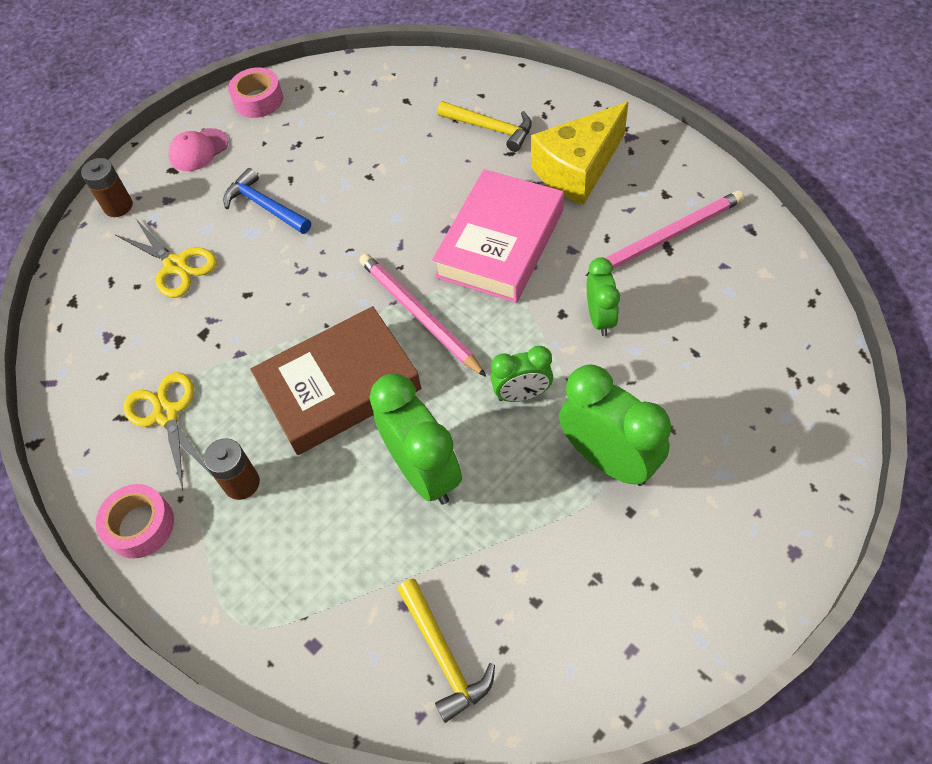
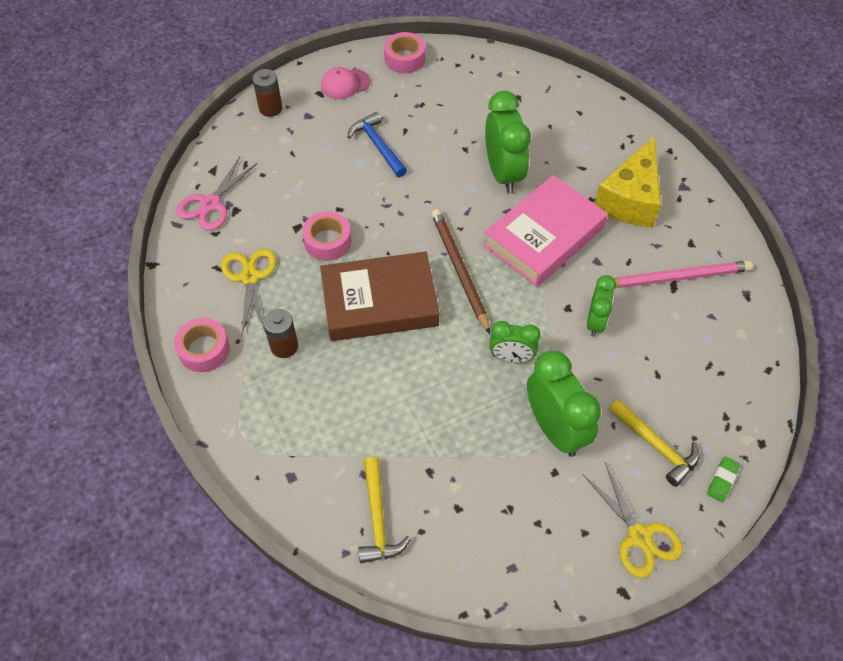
camera: 15 degrees right, 0 degrees up
yellow scissors [116,218,217,298] -> yellow scissors moved to [583,463,683,578]
pink pencil [359,254,487,377] -> brown pencil [431,209,490,334]
green clock [369,374,462,505] -> green clock moved to [485,91,531,194]
yellow hammer [437,101,532,152] -> yellow hammer moved to [609,399,700,487]
yellow cheese [531,102,629,205] -> yellow cheese turned 45 degrees counterclockwise [595,136,661,227]
none -> pink scissors [177,157,258,231]
none -> pink tape [302,212,351,261]
none -> green eraser [707,456,740,502]

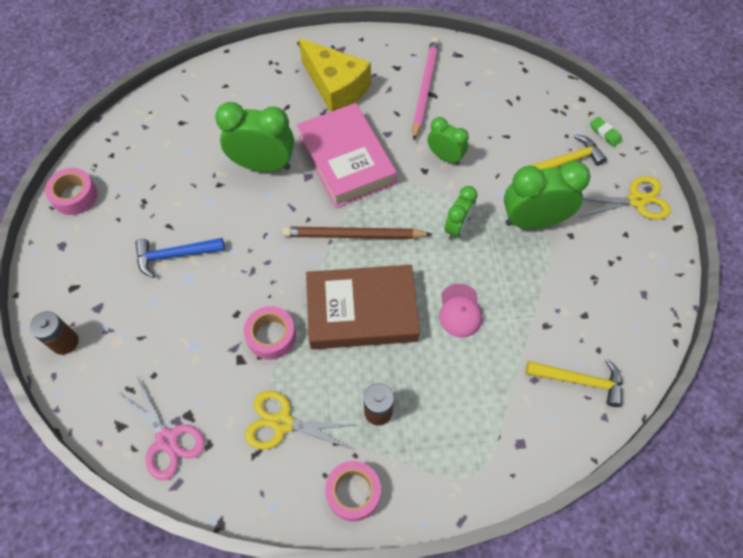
camera: 70 degrees left, 5 degrees up
brown book [320,251,439,341] -> brown book turned 75 degrees clockwise [306,265,420,349]
pink cap [321,67,370,99] -> pink cap moved to [439,283,482,338]

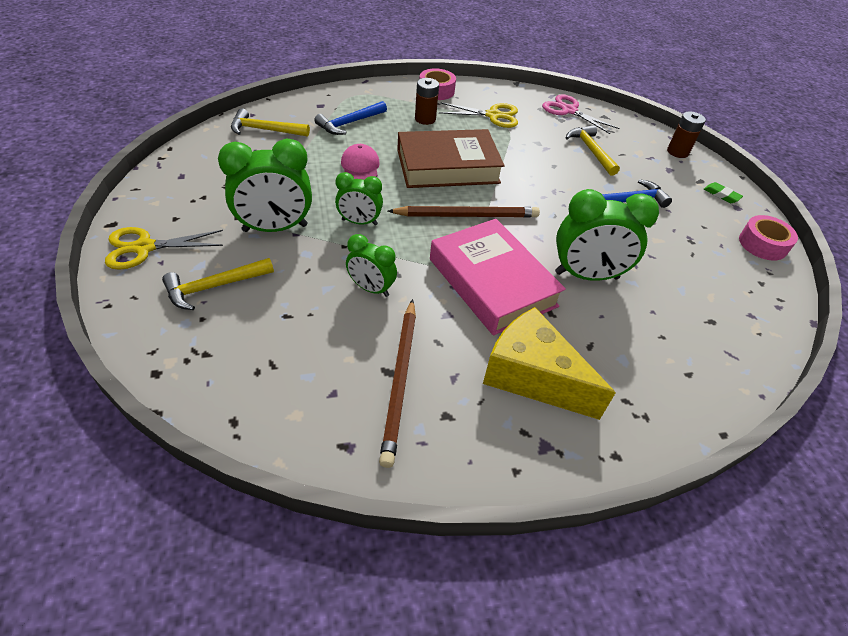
camera: 170 degrees right, 15 degrees down
pink tape [244,306,296,360] -> none
pink pencil [412,38,439,140] -> brown pencil [379,299,416,468]
green clock [445,186,478,240] -> green clock turned 105 degrees counterclockwise [335,172,383,225]
green eraser [590,117,622,147] -> green eraser moved to [704,182,743,203]
none -> blue hammer [314,101,387,135]
none -> yellow hammer [566,125,620,176]

